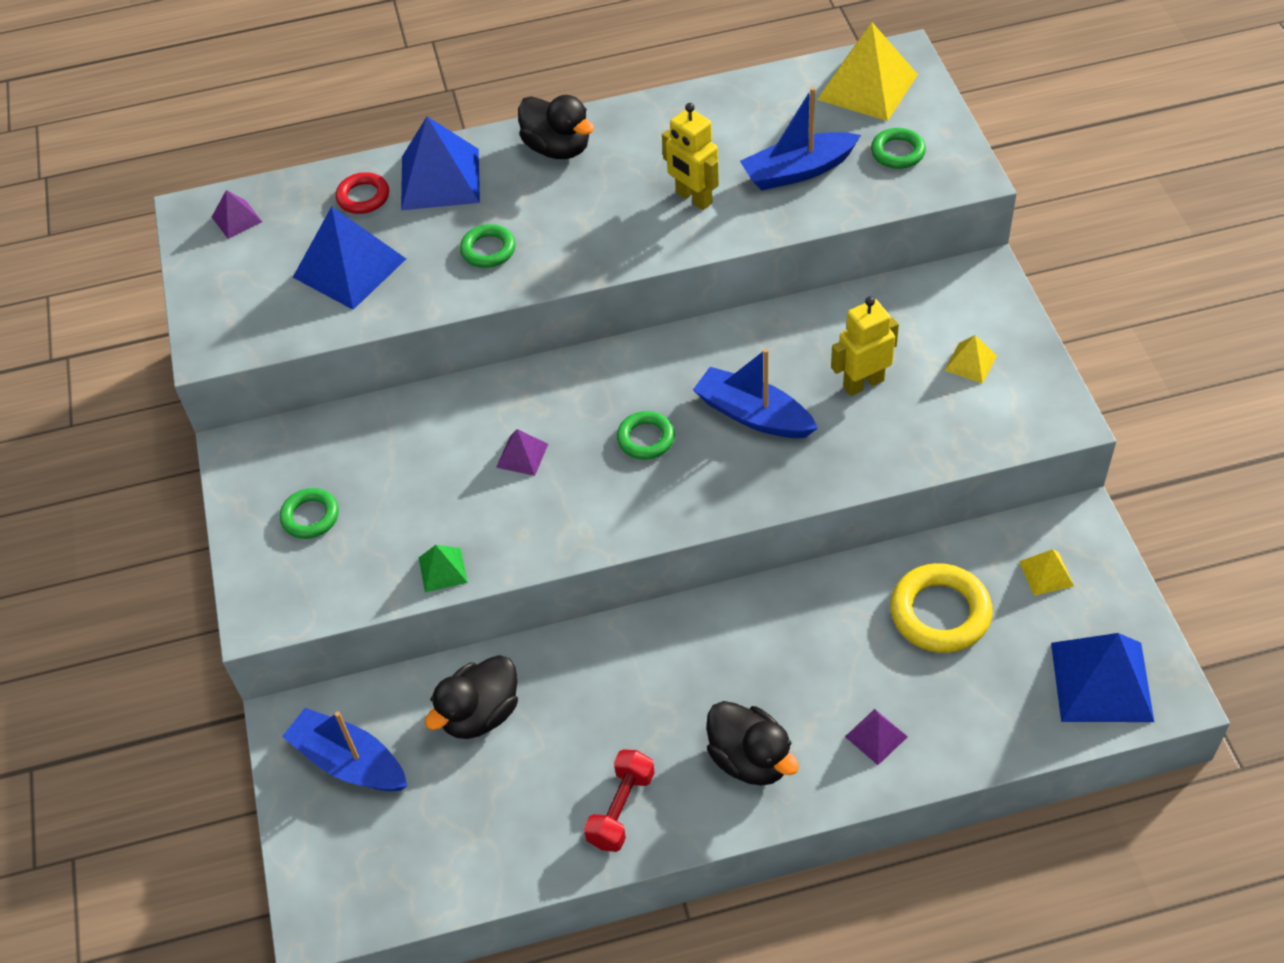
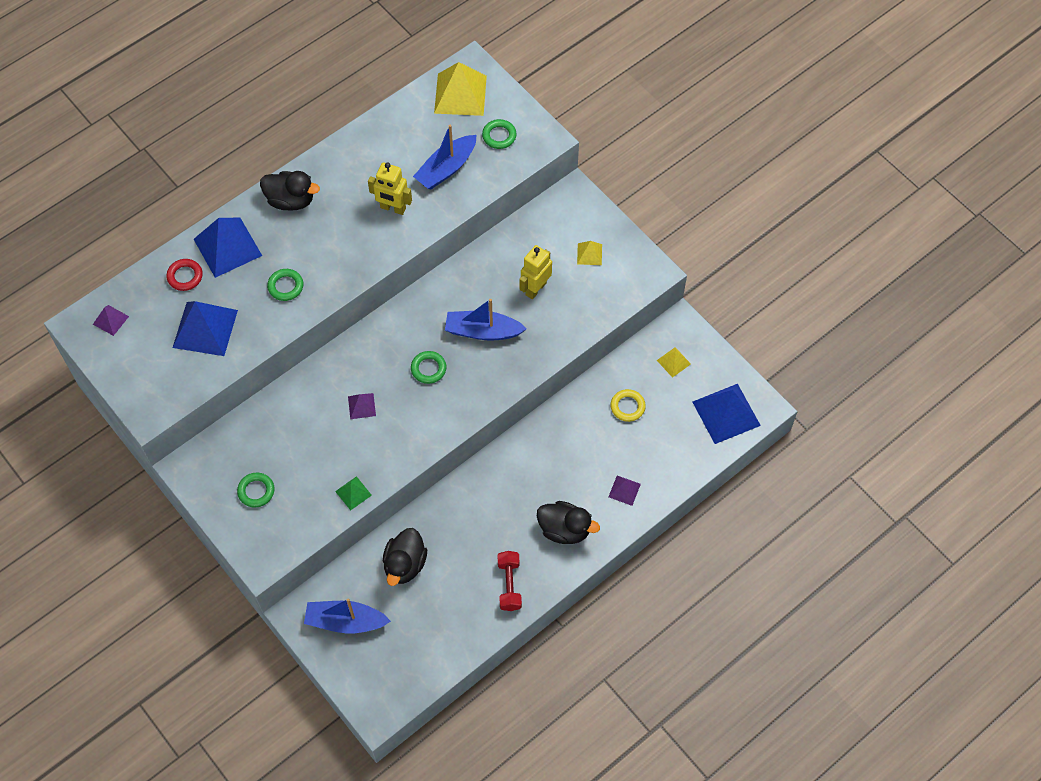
camera: 30 degrees left, 10 degrees up
yellow ring [890,563,993,653] -> yellow ring [611,389,646,422], size x0.60

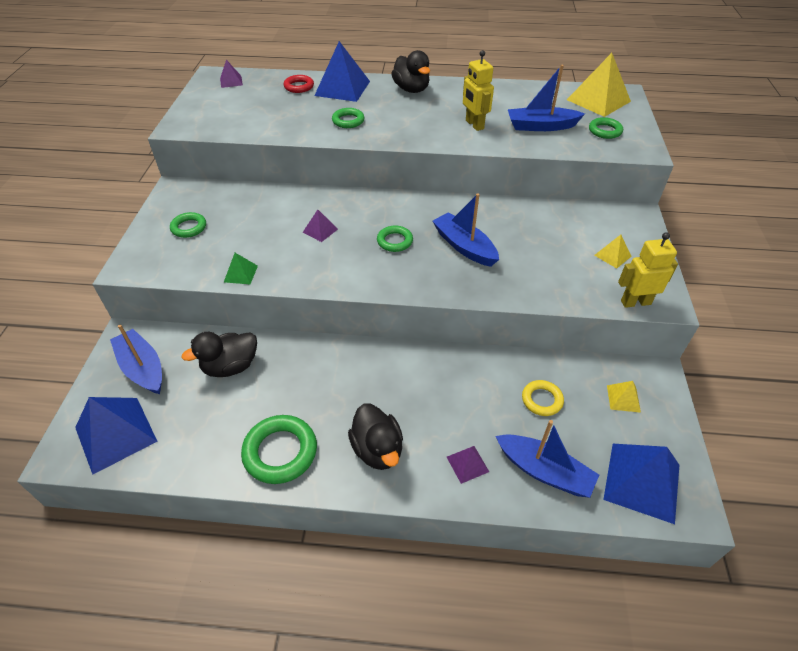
camera: 45 degrees right, 15 degrees down
blue pyramid [173,301,238,356] -> blue pyramid moved to [75,397,157,475]
red dumbbell [497,551,522,611] -> green ring [241,415,317,484]
yellow robot [519,245,552,299] -> yellow robot moved to [618,232,678,308]
none -> blue boat [496,420,599,498]

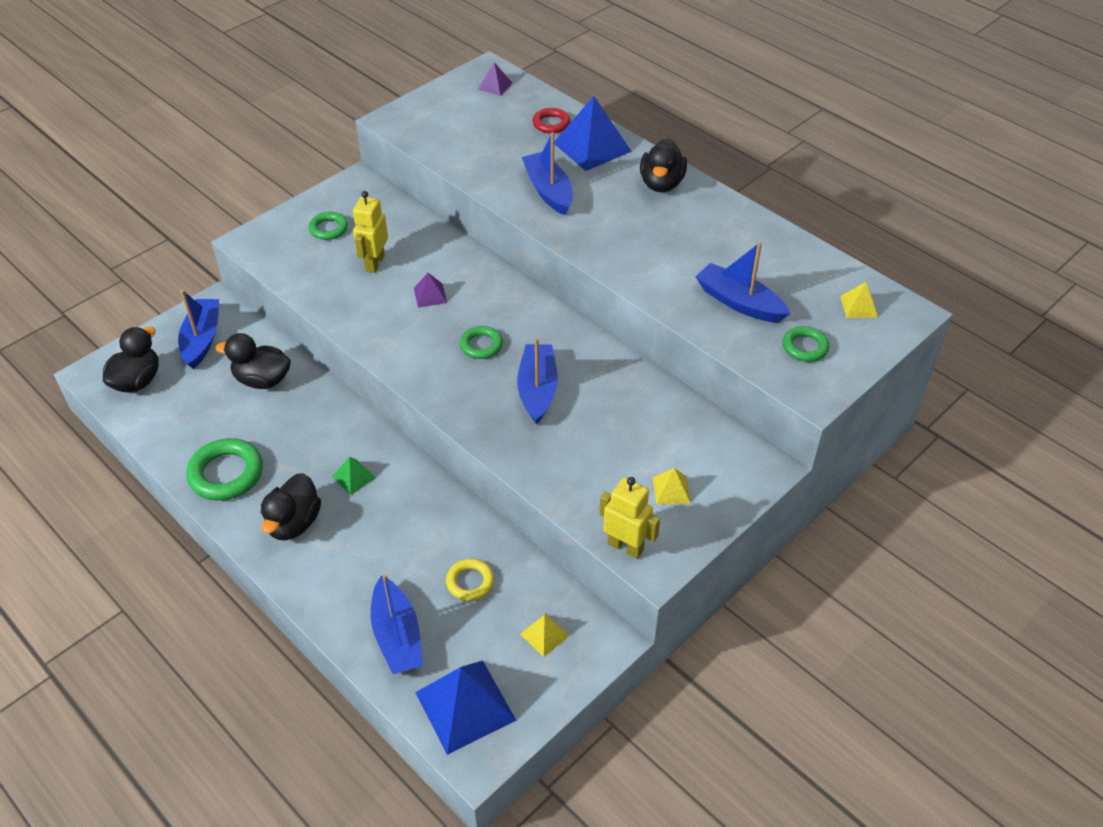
camera: 40 degrees right, 0 degrees up
blue pyramid [75,397,157,475] -> black duck [103,327,159,393]
green pyramid [224,253,258,284] -> green pyramid moved to [332,456,376,495]
green ring [332,108,364,128] -> blue boat [522,132,573,215]
purple pyramid [447,446,489,484] -> none
yellow robot [463,50,494,131] -> yellow robot moved to [353,191,388,273]
yellow pyramid [567,53,631,117] -> yellow pyramid [840,282,878,318], size x0.49

